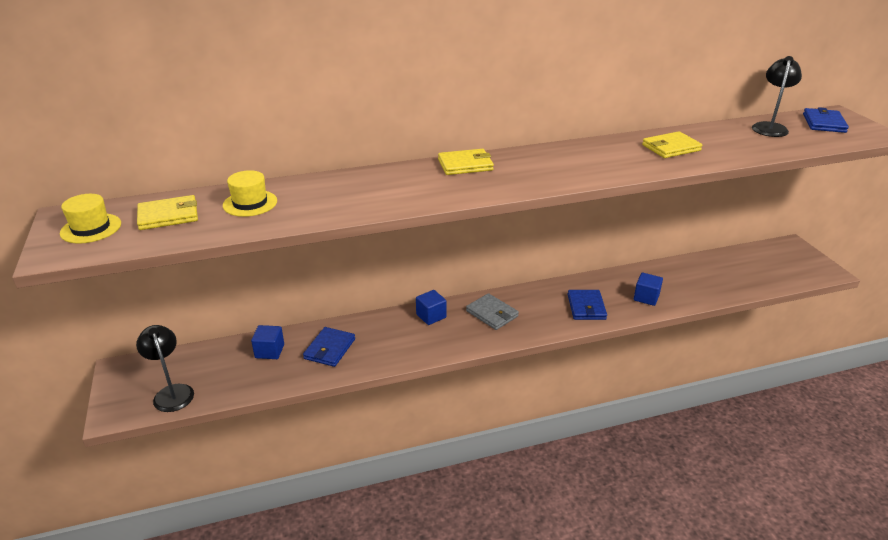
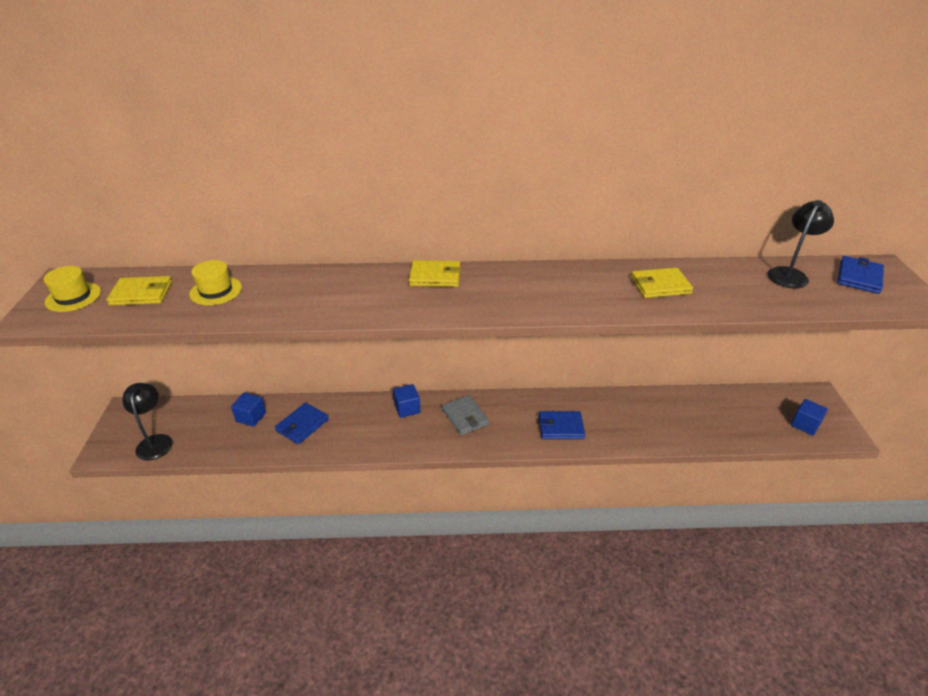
camera: 15 degrees right, 5 degrees up
blue wallet [568,290,607,320] -> blue wallet turned 75 degrees clockwise [539,411,585,439]
blue cube [634,273,663,306] -> blue cube moved to [791,399,828,436]

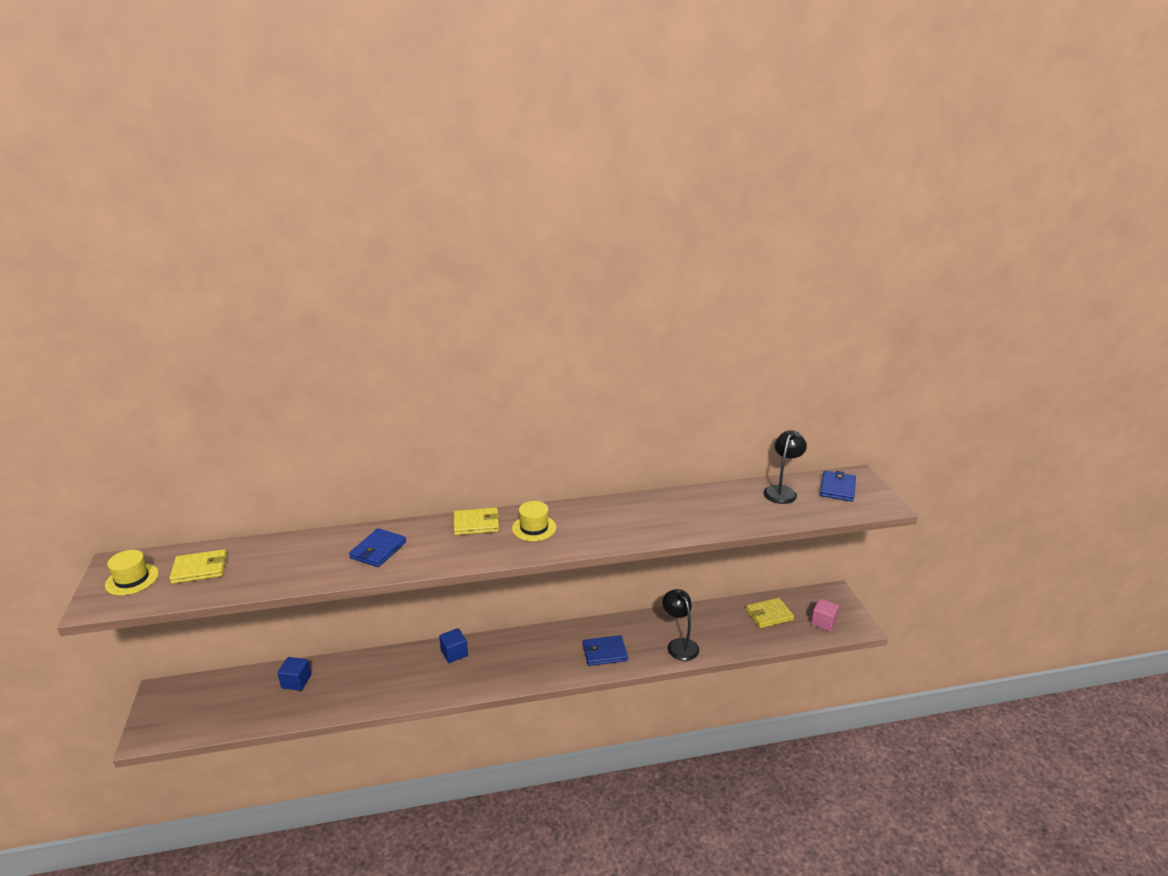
camera: 10 degrees left, 10 degrees down
black lamp [123,383,173,461] -> black lamp moved to [662,589,699,661]
yellow hat [189,260,242,305] -> yellow hat moved to [512,501,556,541]
blue wallet [275,403,329,444] -> blue wallet moved to [349,528,406,567]
grey wallet [442,395,489,435] -> none
yellow wallet [631,268,693,298] -> yellow wallet moved to [746,598,794,628]
blue cube [791,399,828,436] -> pink cube [811,599,839,631]

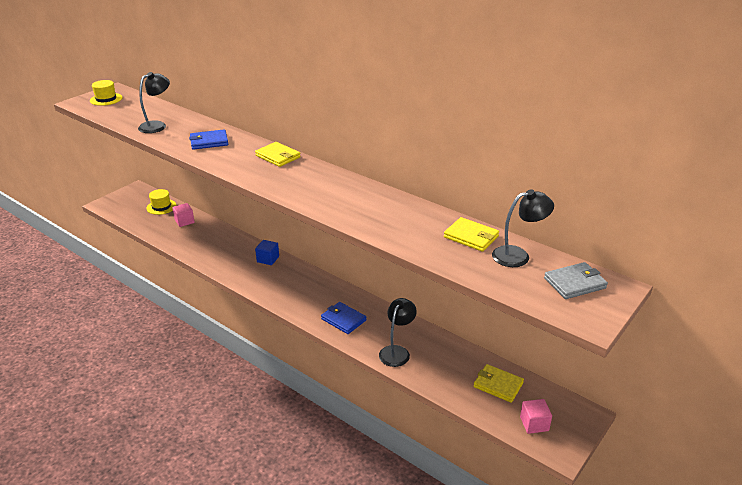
camera: 50 degrees right, 5 degrees up
yellow wallet [169,549,227,584] -> yellow wallet moved to [444,217,499,252]
blue cube [277,657,311,691] -> pink cube [172,203,195,227]
yellow hat [512,501,556,541] -> yellow hat moved to [147,189,176,215]
blue wallet [820,471,856,502] -> grey wallet [544,262,608,299]
none -> black lamp [138,72,170,133]

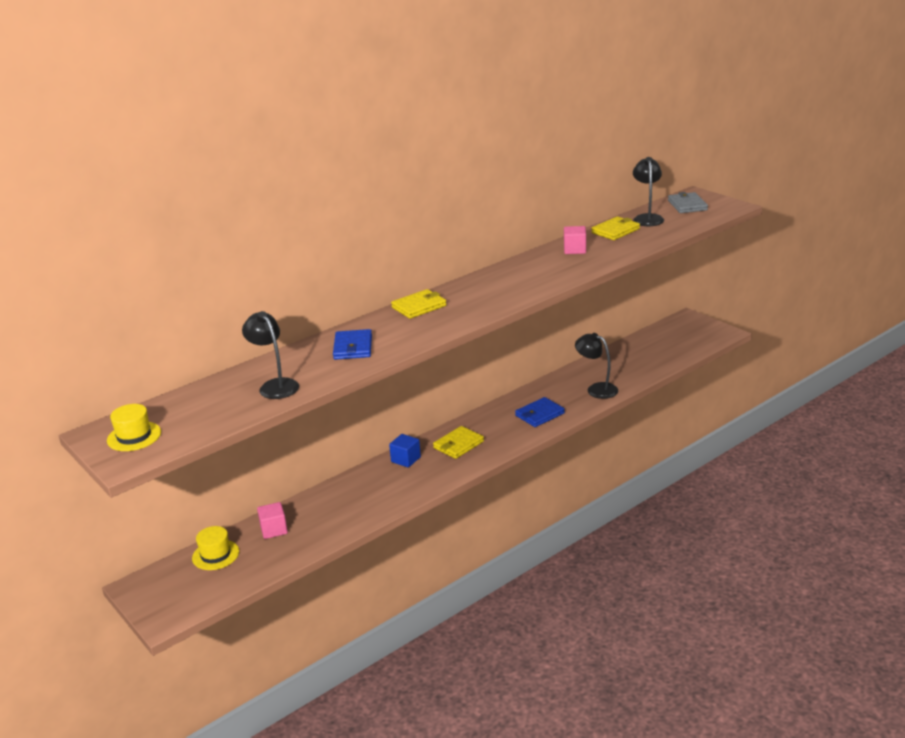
camera: 75 degrees left, 5 degrees down
yellow wallet [474,364,524,403] -> yellow wallet moved to [433,426,484,459]
pink cube [520,399,552,434] -> pink cube moved to [564,226,586,254]

